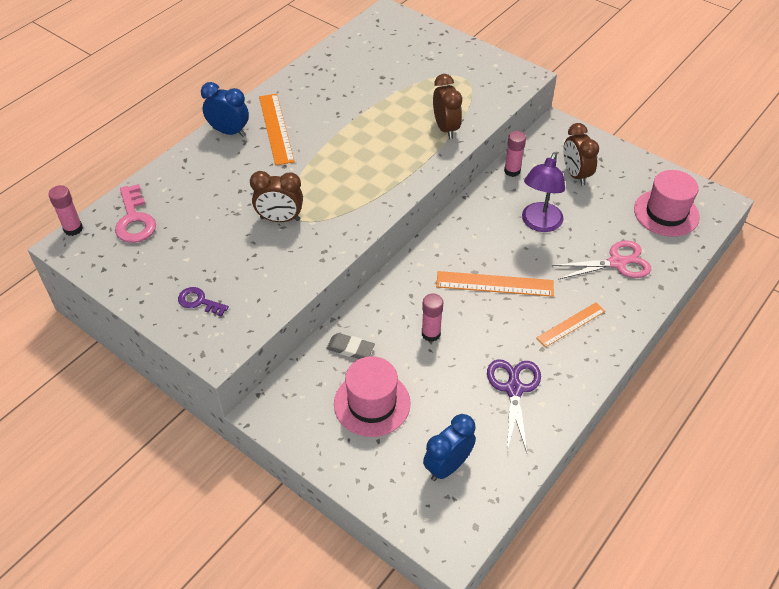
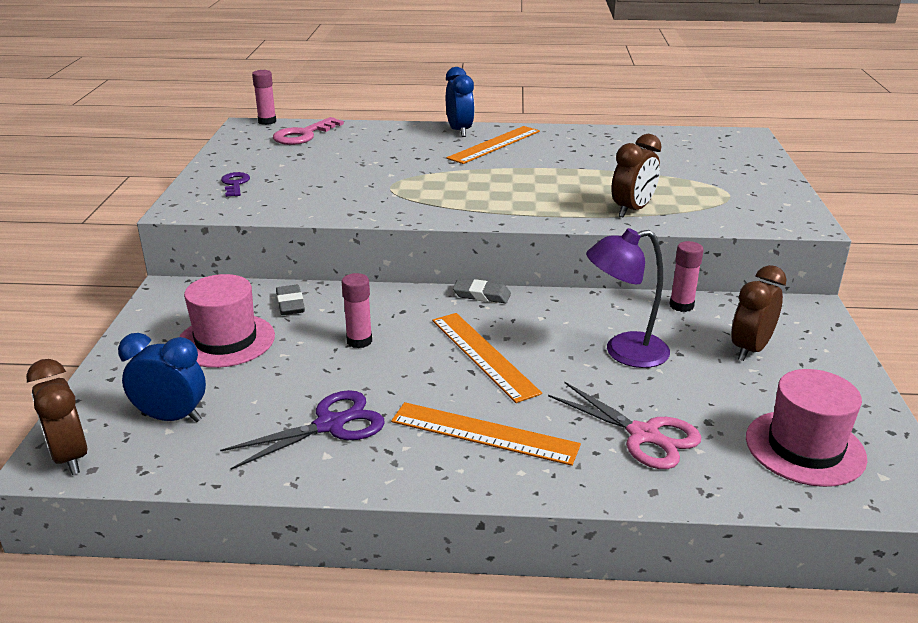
camera: 55 degrees right, 20 degrees down
brown clock [250,171,303,222] -> brown clock moved to [26,359,88,475]
orange ruler [537,302,605,347] -> orange ruler [391,402,581,466], size x1.52
none -> grey eraser [453,279,511,303]

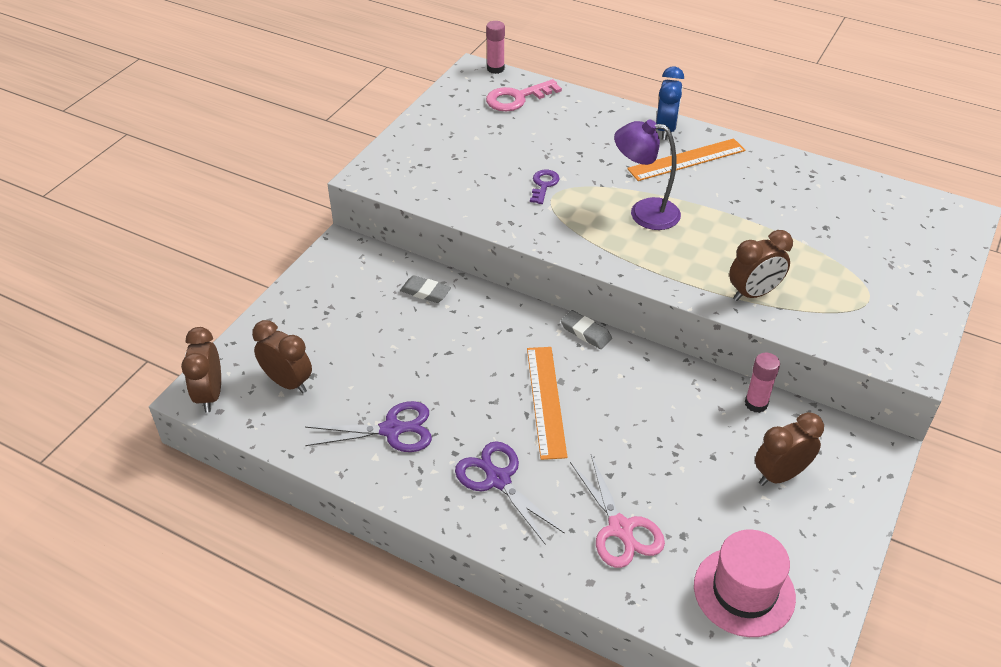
camera: 25 degrees right, 15 degrees up
blue clock [118,333,206,422] -> brown clock [252,320,312,394]
pink hat [179,274,275,368] -> none
purple key [221,172,250,197] -> purple key moved to [530,170,560,204]
grey eraser [276,285,305,315] -> grey eraser turned 75 degrees counterclockwise [400,276,451,303]
pink glue stick [342,273,372,348] -> none
orange ruler [391,402,581,466] -> purple scissors [455,441,565,545]
purple lamp [586,228,670,368] -> purple lamp moved to [614,119,681,230]

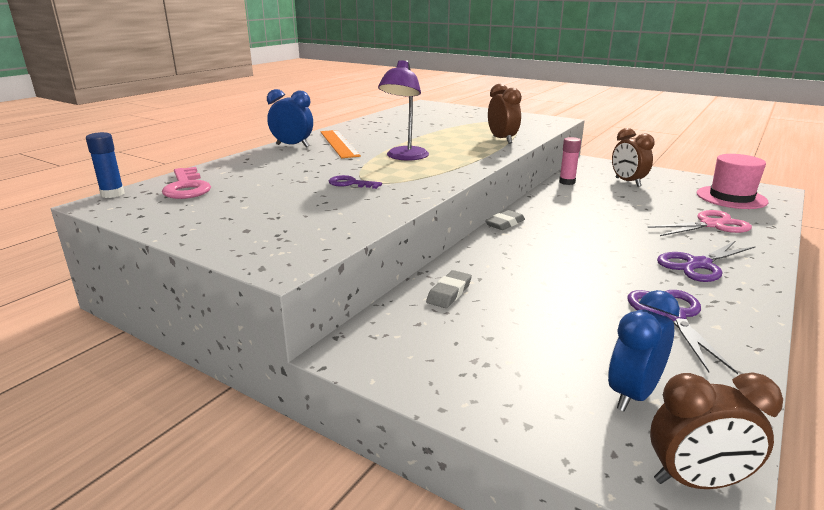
camera: 85 degrees left, 20 degrees down
brown clock [252,320,312,394] -> blue clock [608,290,680,412]
pink glue stick [486,21,505,74] -> blue glue stick [86,132,124,198]
orange ruler [527,347,567,460] -> none

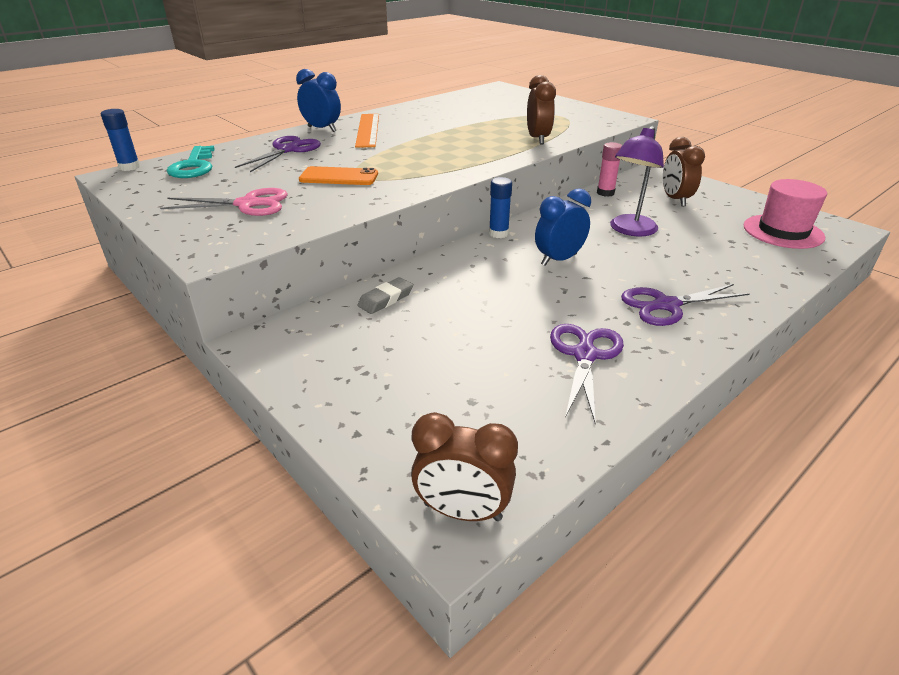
camera: 15 degrees right, 10 degrees up
pink key [162,167,211,199] -> turquoise key [167,146,215,178]
purple key [329,175,382,189] -> orange phone [299,166,378,185]
purple lamp [378,60,429,160] -> purple lamp moved to [610,126,664,237]
grey eraser [485,210,525,230] -> blue glue stick [489,177,512,238]
blue clock [608,290,680,412] -> blue clock moved to [535,188,591,266]
pink scissors [647,210,752,236] -> pink scissors moved to [160,188,288,216]
none -> purple scissors [235,136,321,172]

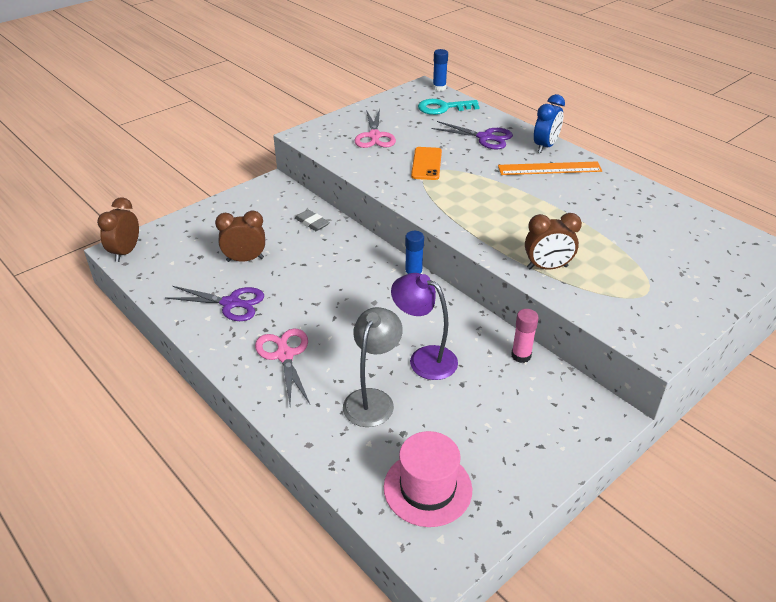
camera: 90 degrees right, 5 degrees up
blue clock [535,188,591,266] -> none
purple scissors [621,284,750,326] -> pink scissors [255,329,310,404]
brown clock [663,137,705,207] -> brown clock moved to [215,211,265,262]
none -> grey lamp [343,307,403,427]

